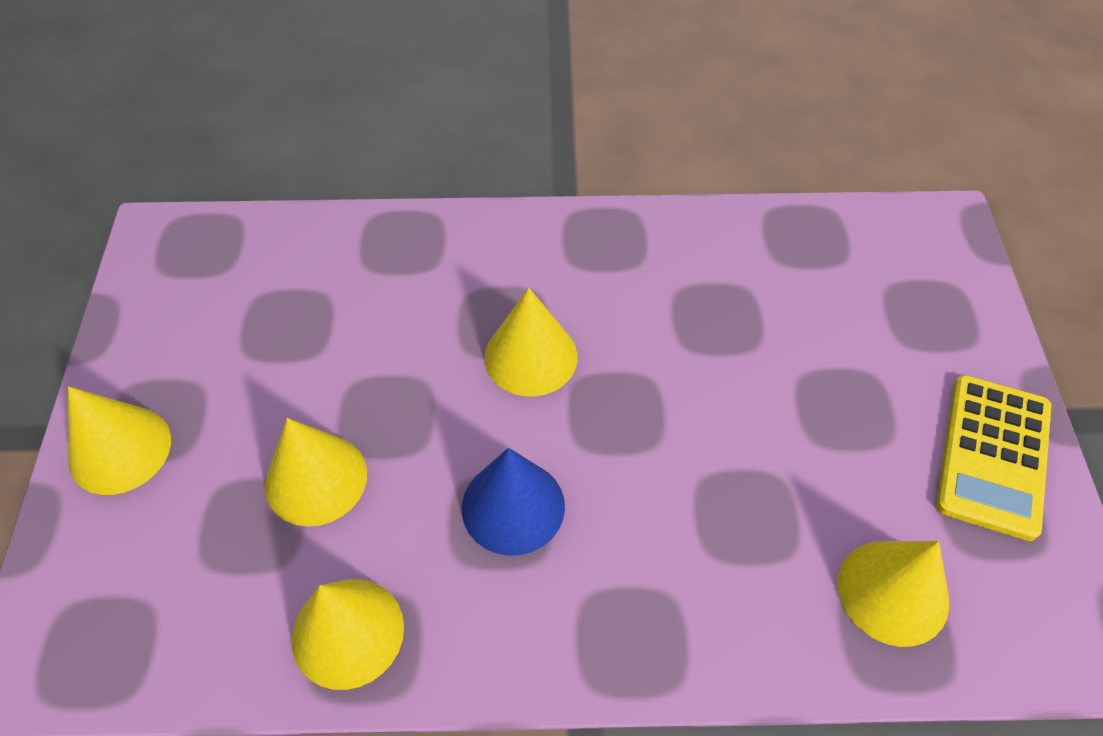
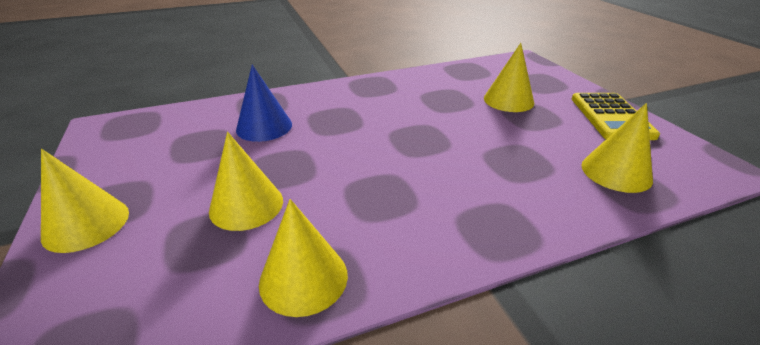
camera: 20 degrees left, 20 degrees down
blue cone [462,448,565,556] -> blue cone moved to [236,65,292,142]
yellow cone [484,288,578,396] -> yellow cone moved to [484,43,534,112]

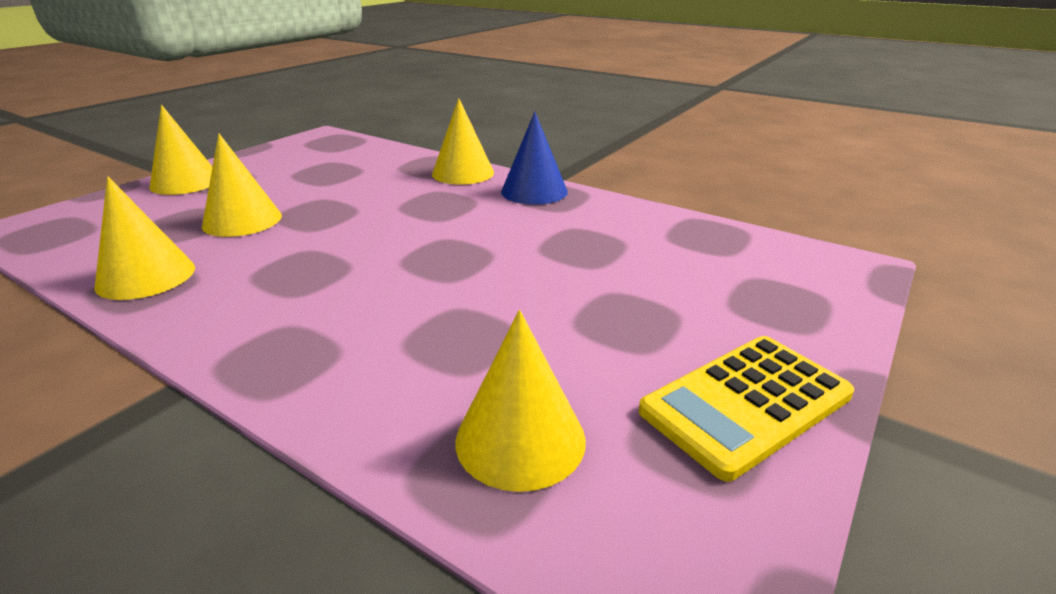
camera: 55 degrees right, 5 degrees down
blue cone [236,65,292,142] -> blue cone moved to [501,112,568,205]
yellow cone [484,43,534,112] -> yellow cone moved to [432,98,494,185]

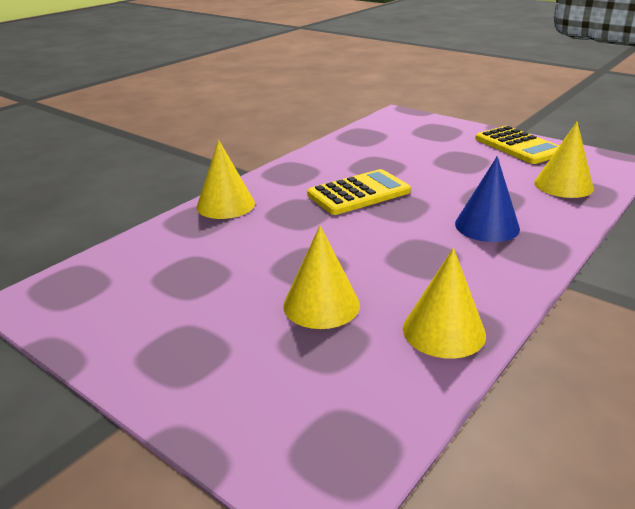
camera: 85 degrees left, 0 degrees up
yellow cone [150,105,212,195] -> none
blue cone [501,112,568,205] -> blue cone moved to [455,156,520,242]
none -> yellow calculator [307,169,411,215]

